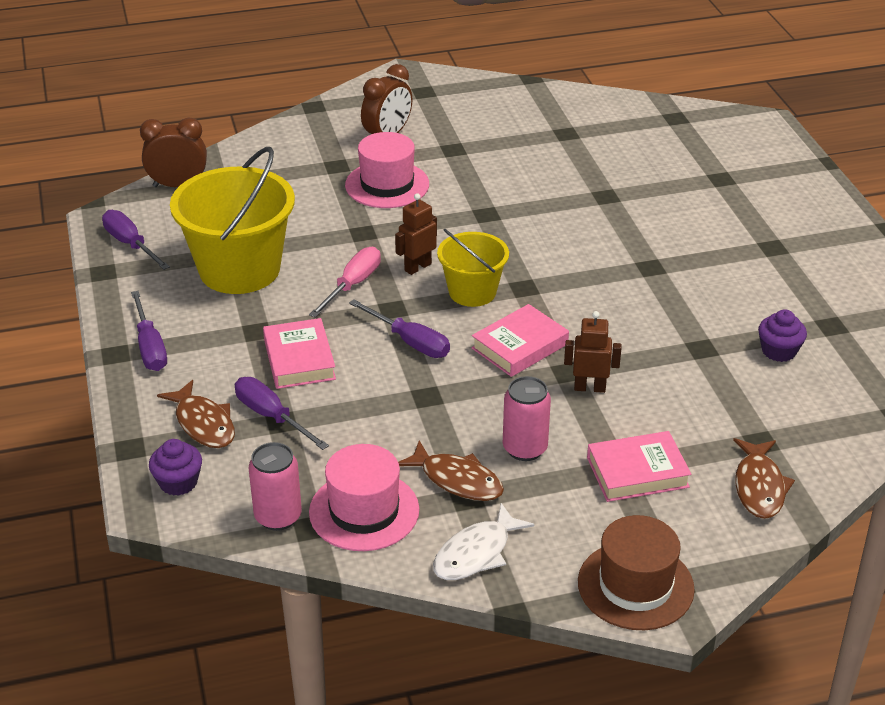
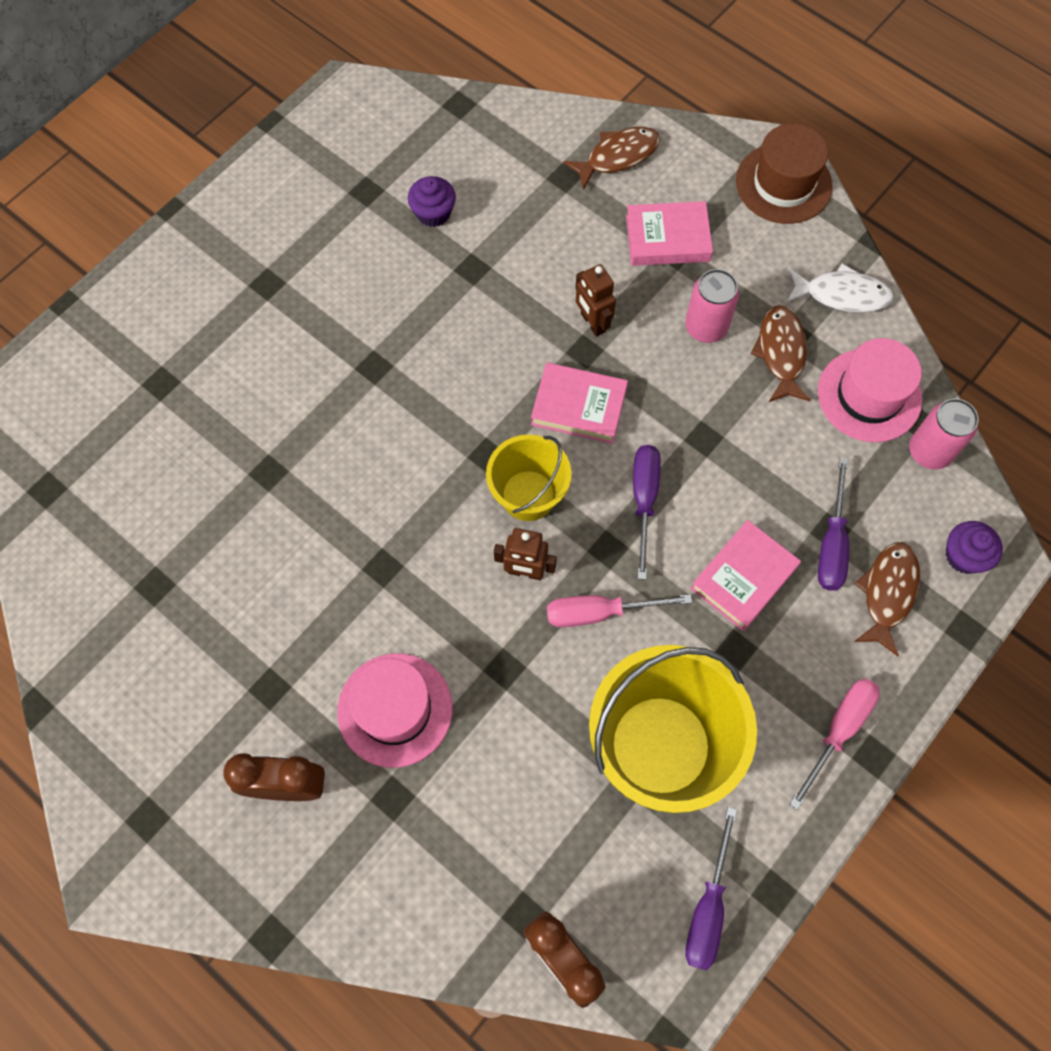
camera: 125 degrees left, 30 degrees up
purple screwdriver [131,291,167,371] -> pink screwdriver [790,678,880,810]
pink book [587,431,692,502] -> pink book turned 45 degrees counterclockwise [626,201,713,266]

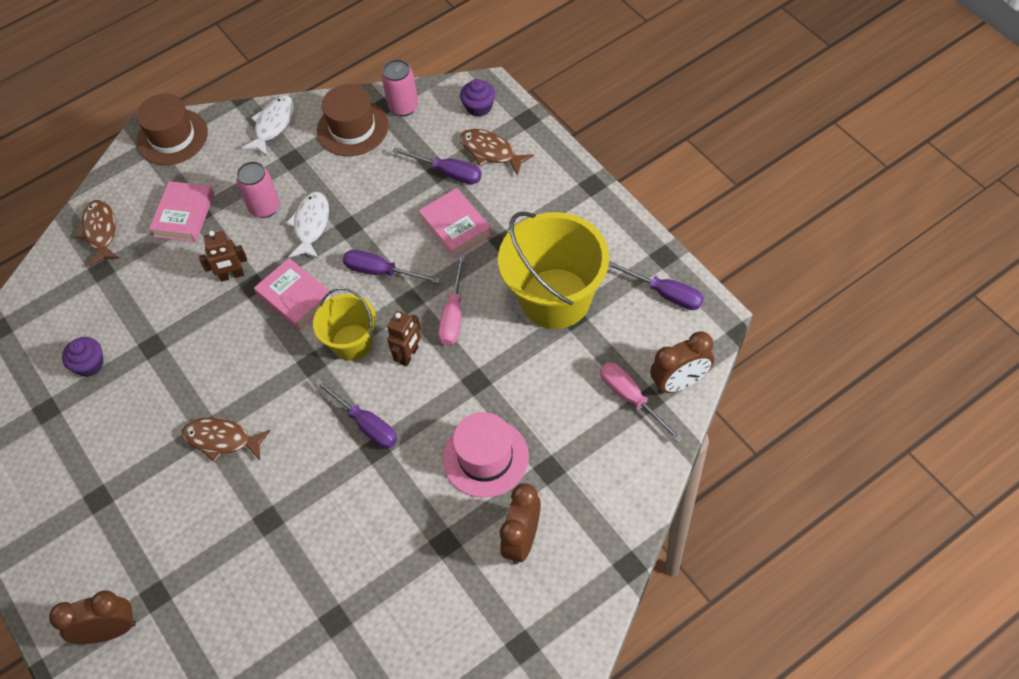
camera: 70 degrees left, 10 degrees down
pink book [531,362,628,444] -> pink book turned 75 degrees counterclockwise [254,258,332,330]
brown fish [751,305,811,402] -> brown fish moved to [182,417,271,463]
pink screwdriver [790,678,880,810] -> pink screwdriver moved to [600,362,683,442]
pink hat [818,338,922,442] -> brown hat [317,84,389,156]
none -> brown clock [49,590,136,644]
none -> white fish [286,192,329,259]
none -> purple screwdriver [315,379,398,449]

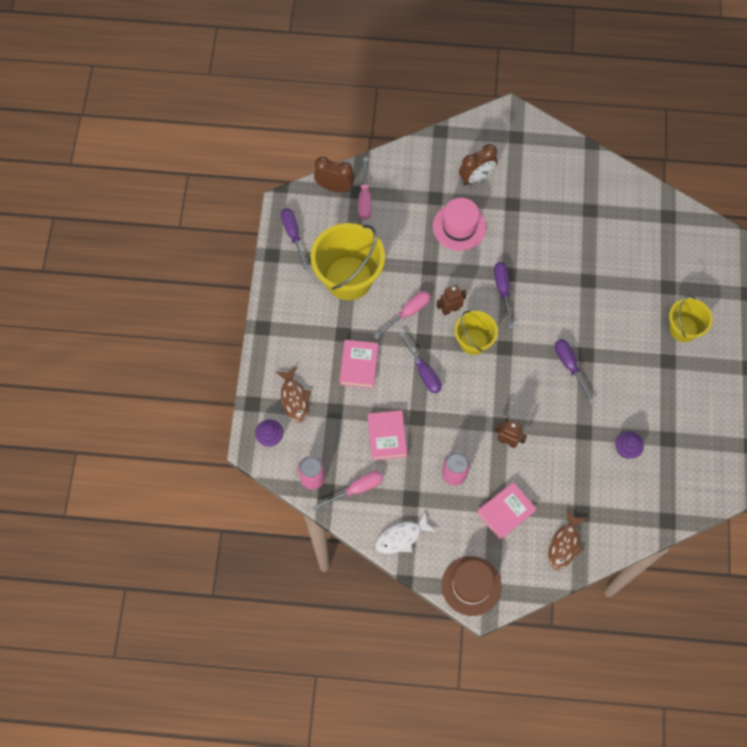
camera: 145 degrees left, 10 degrees up
brown clock [49,590,136,644] -> none
brown fish [182,417,271,463] -> none
pink book [254,258,332,330] -> pink book moved to [368,410,407,460]
white fish [286,192,329,259] -> none
brown hat [317,84,389,156] -> pink screwdriver [313,471,383,511]
purple screwdriver [392,147,482,185] -> purple screwdriver moved to [555,339,595,404]
none -> yellow bucket [669,295,713,342]

